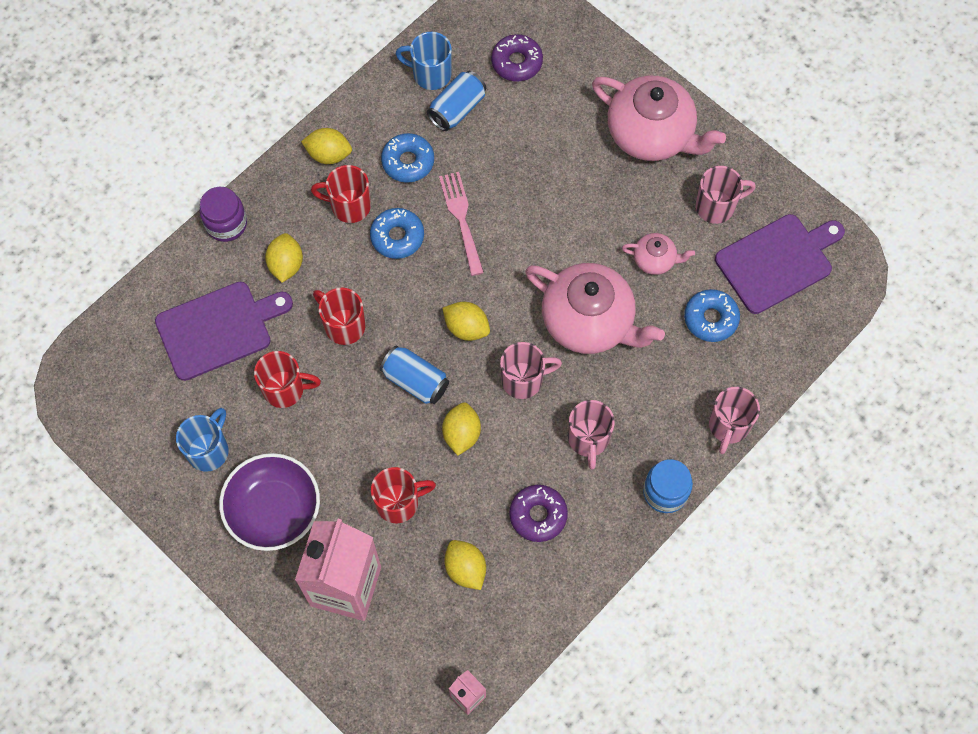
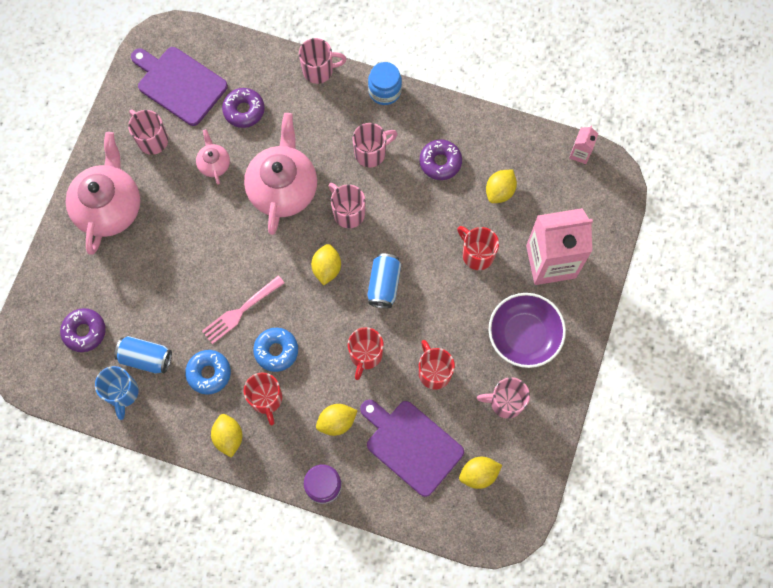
camera: 115 degrees left, 5 degrees up
blue mug [176,408,229,472] -> pink mug [477,377,530,419]
yellow lemon [442,402,481,456] -> yellow lemon moved to [459,457,502,489]
blue donut [684,289,740,342] -> purple donut [222,88,265,128]

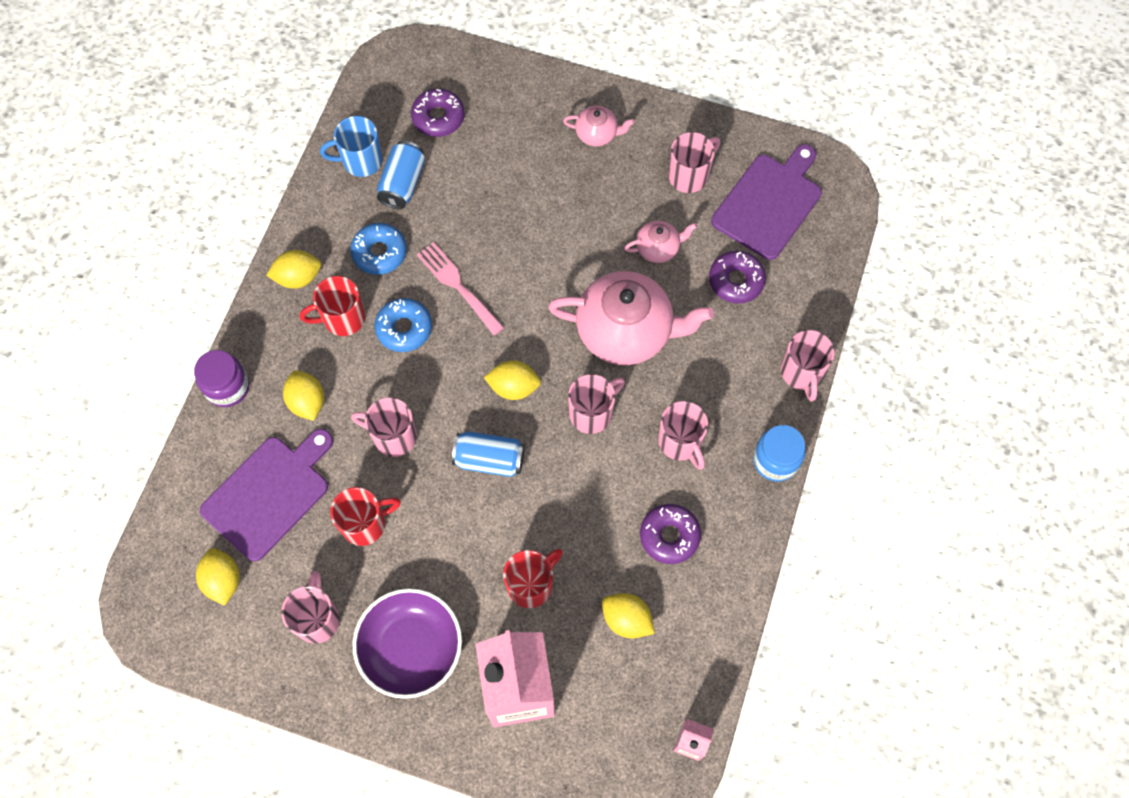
camera: 90 degrees right, 5 degrees down
pink teapot [66,132,140,255] -> pink teapot [563,106,634,146], size x0.47
red mug [348,327,384,380] -> pink mug [351,397,417,457]

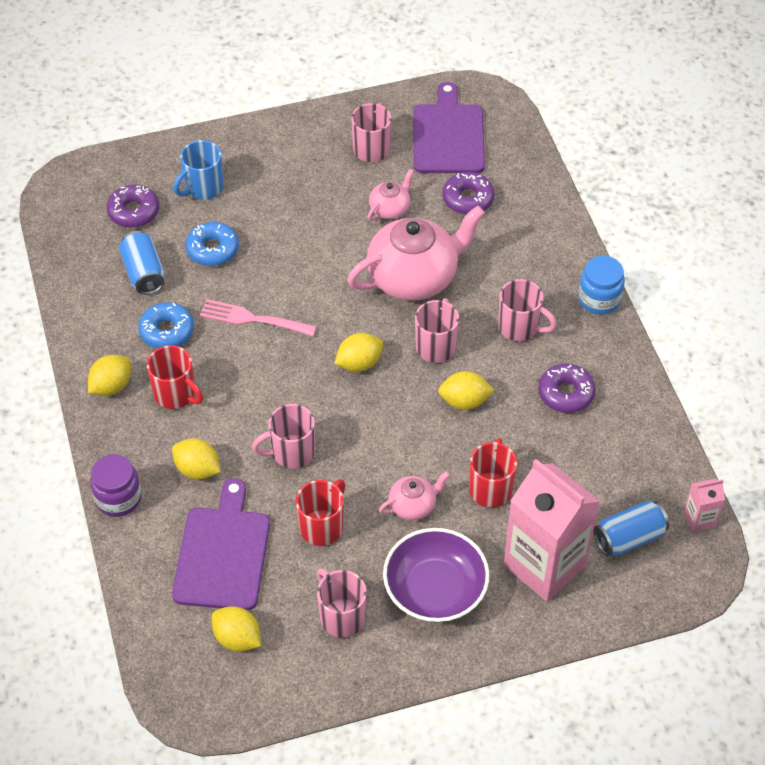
camera: 35 degrees left, 15 degrees down
red mug [300,276,365,336] -> red mug turned 90 degrees counterclockwise [147,345,203,409]
blue mug [320,116,382,177] -> blue mug moved to [174,140,224,200]
blue donut [374,298,432,352] -> blue donut moved to [185,222,239,266]
blue can [452,431,525,477] -> blue can moved to [593,500,669,557]
pink teapot [563,106,634,146] -> pink teapot moved to [379,471,450,520]
yellow lemon [602,593,655,638] -> yellow lemon moved to [438,371,494,410]
pink mug [781,330,835,402] -> none

